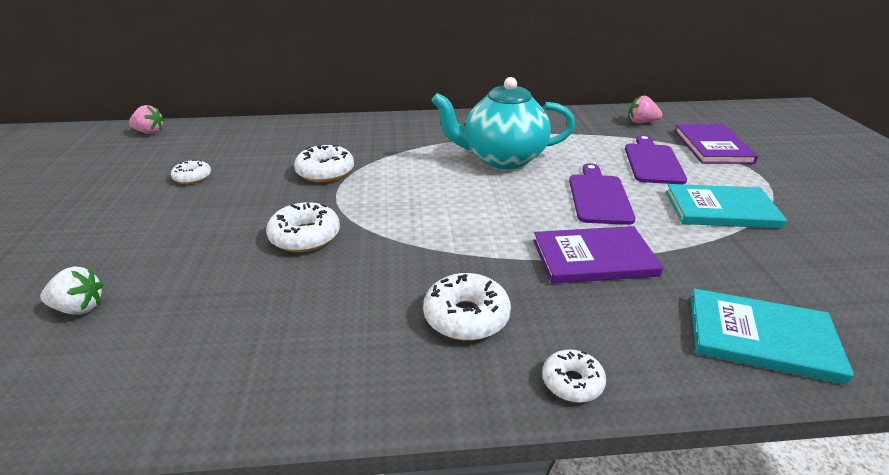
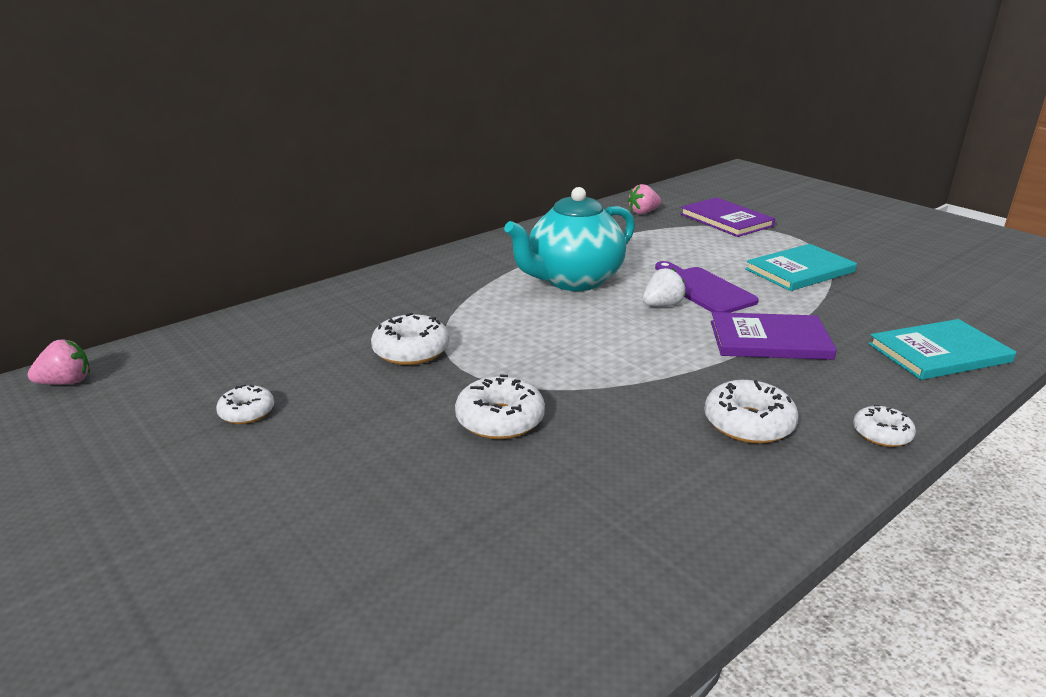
camera: 35 degrees left, 5 degrees down
white strawberry [40,266,104,315] -> white strawberry moved to [643,268,686,306]
purple book [533,226,663,284] -> purple book turned 45 degrees clockwise [711,312,837,360]
purple cutting board [625,135,687,184] -> none

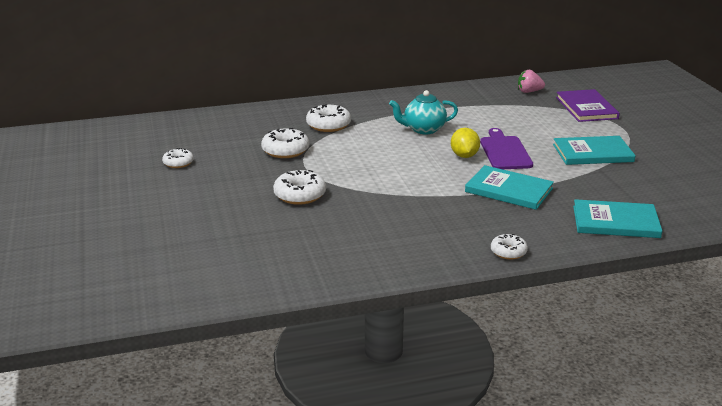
camera: 25 degrees right, 0 degrees up
pink strawberry [27,339,90,385] -> none
turquoise teapot [504,187,635,291] -> turquoise teapot [389,90,458,134], size x0.62
white strawberry [643,268,686,306] -> yellow lemon [451,128,480,158]
white donut [704,380,798,444] -> white donut moved to [306,104,351,132]
purple book [711,312,837,360] -> turquoise book [465,165,554,210]

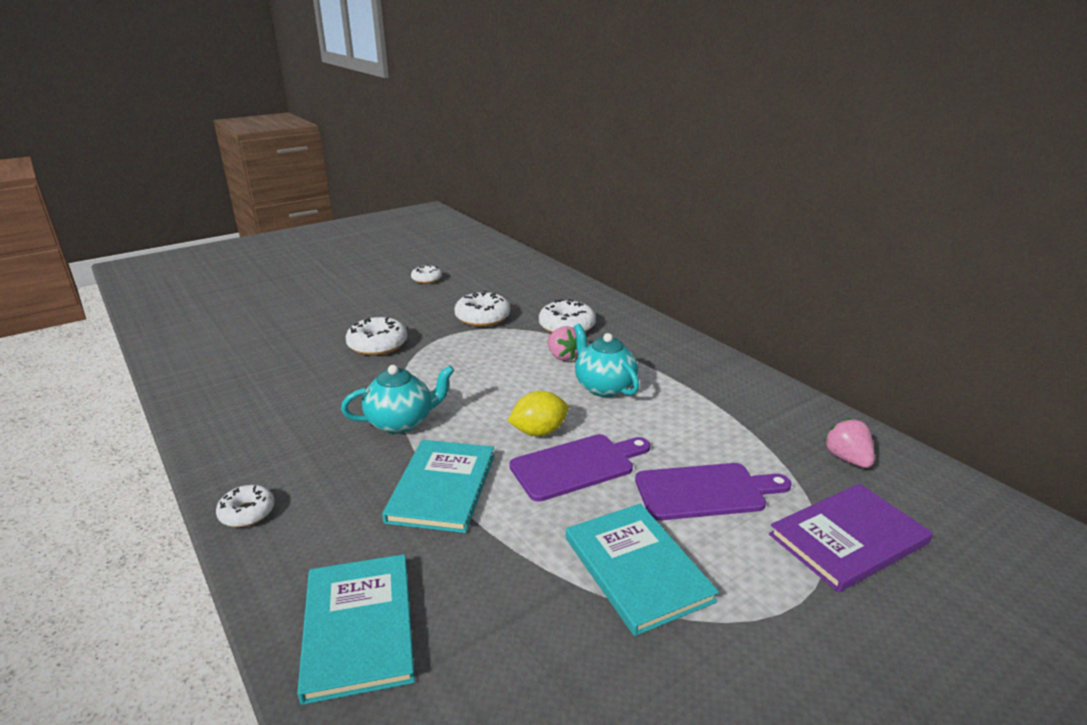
camera: 70 degrees right, 0 degrees up
none -> turquoise teapot [341,365,454,434]
none -> pink strawberry [548,326,578,361]
none -> purple cutting board [635,463,792,521]

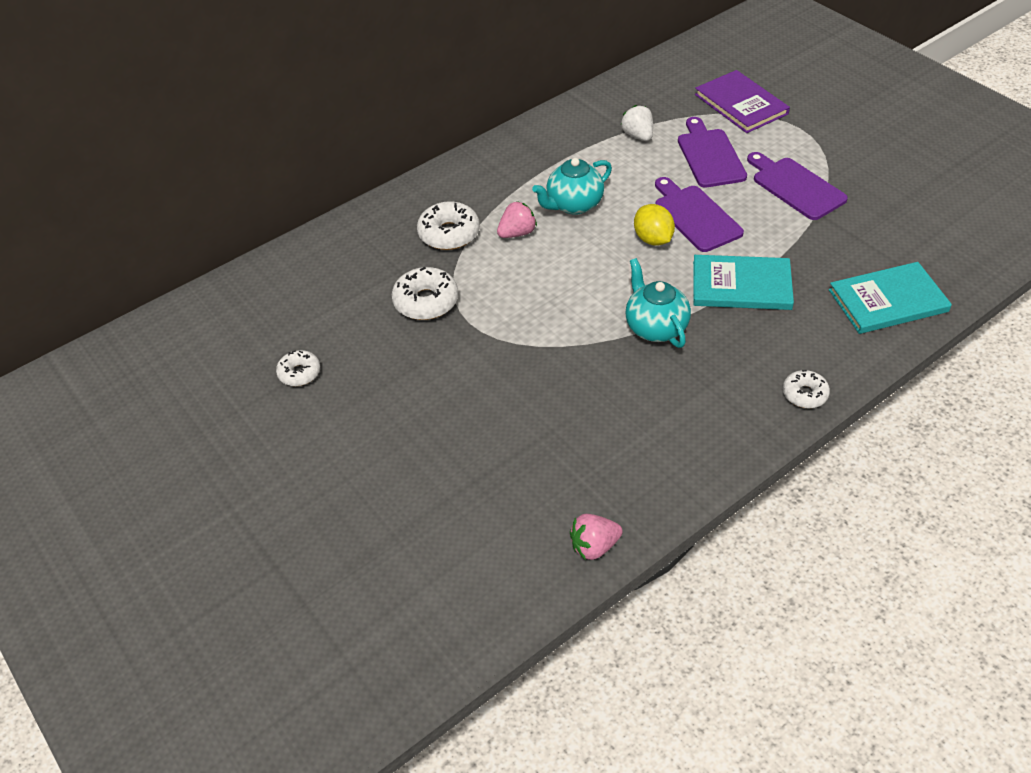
camera: 90 degrees left, 20 degrees up
white donut [346,317,407,356] -> none
turquoise book [566,504,719,636] -> purple cutting board [747,152,848,220]
pink strawberry [824,418,874,468] -> pink strawberry moved to [570,514,623,560]
none -> white strawberry [621,105,653,141]

